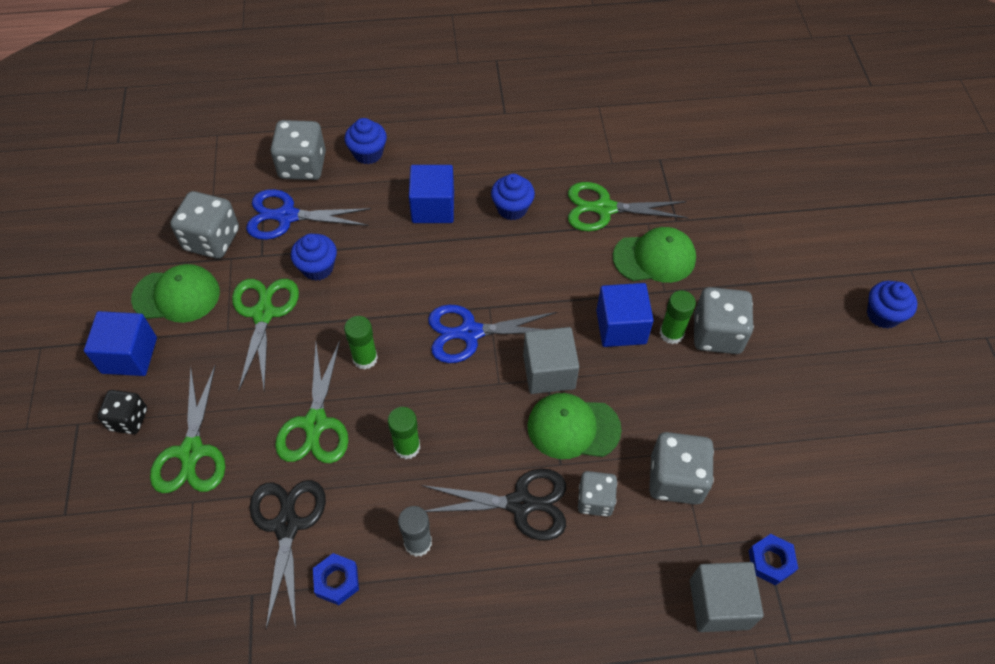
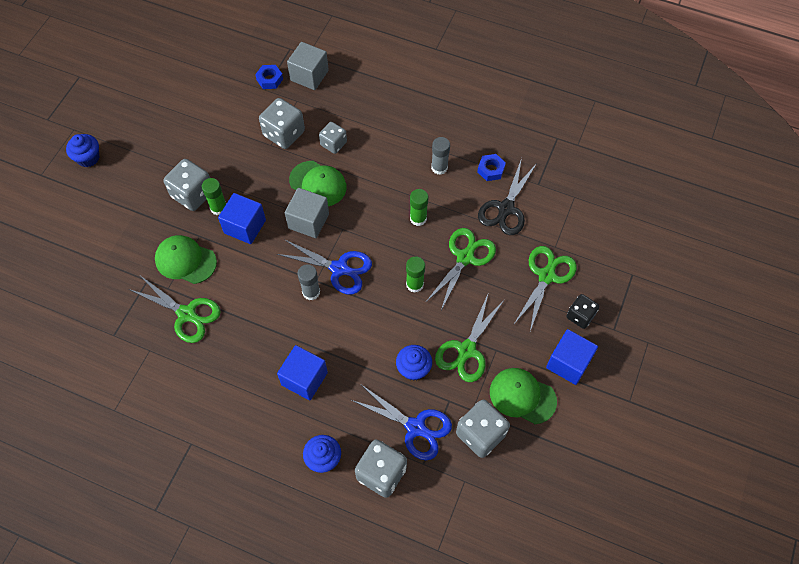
camera: 150 degrees left, 5 degrees up
black scissors [422,468,566,540] -> none
blue cupcake [491,174,535,220] -> none
none -> grey glue stick [298,264,320,300]

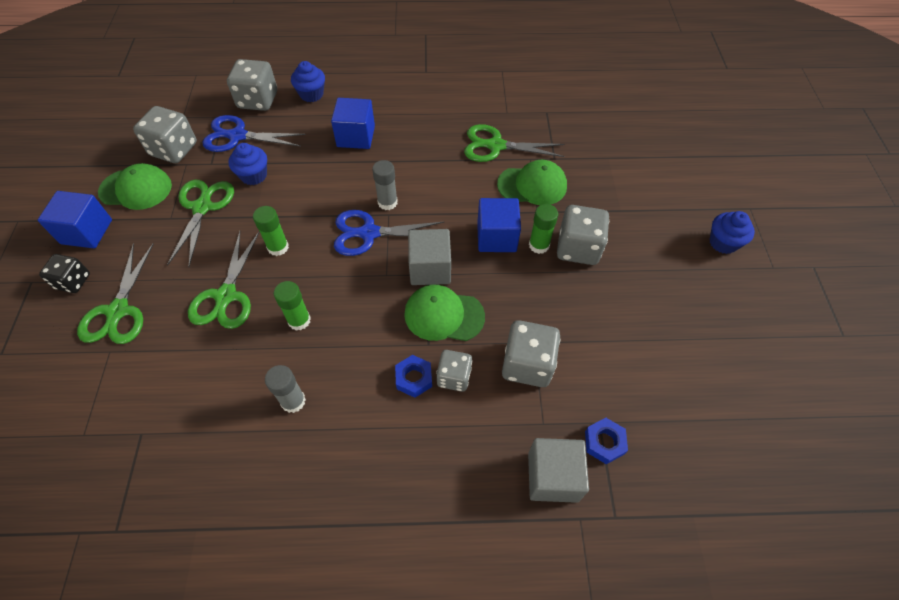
camera: 155 degrees right, 5 degrees down
blue nut [477,154,506,181] -> blue nut moved to [395,355,432,398]
black scissors [478,158,537,235] -> none

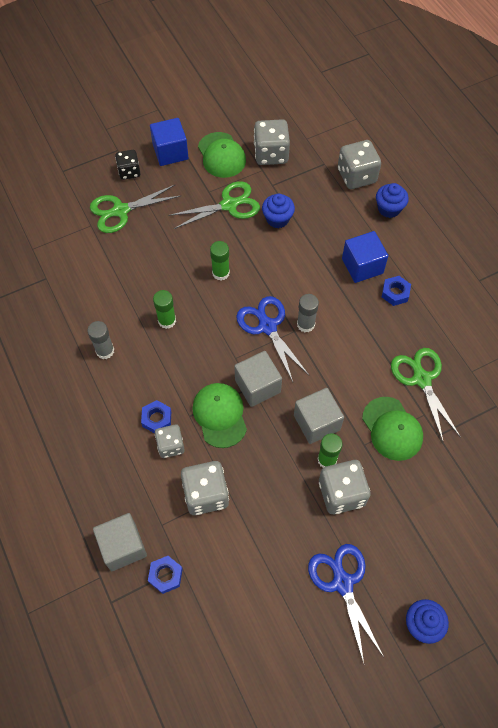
camera: 65 degrees right, 5 degrees up
green scissors [188,231,260,329] -> none
blue scissors [202,115,306,152] -> blue scissors moved to [308,544,384,664]
blue cube [477,198,521,252] -> grey cube [294,388,344,444]
none -> blue nut [382,276,411,306]

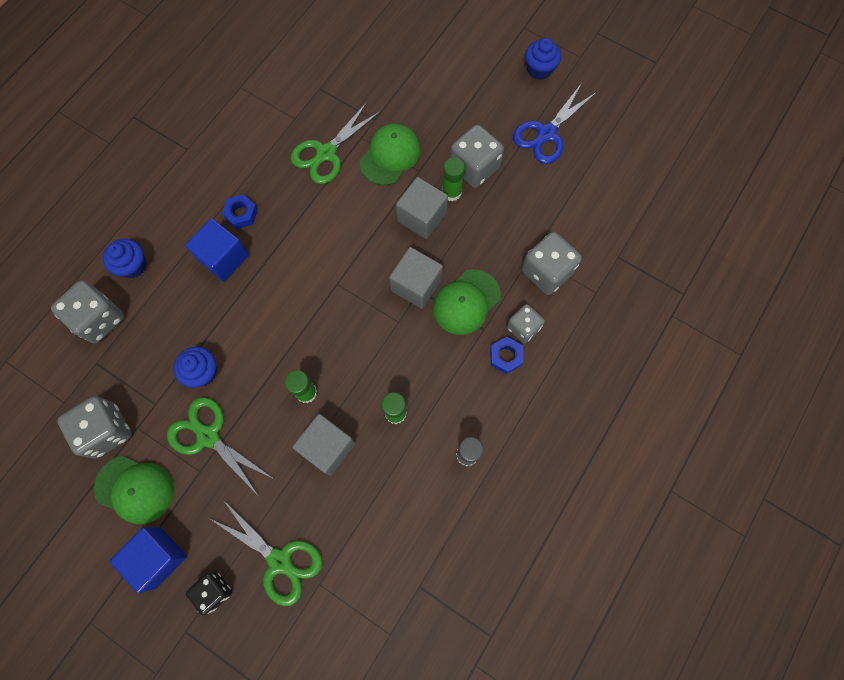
camera: 120 degrees left, 10 degrees up
grey cube [93,513,147,571] -> grey cube moved to [293,414,355,476]
blue nut [148,556,183,594] -> none
green cap [198,132,246,178] -> green cap turned 75 degrees clockwise [94,456,174,524]
blue scissors [236,296,309,382] -> none
grey glue stick [297,294,319,332] -> none

